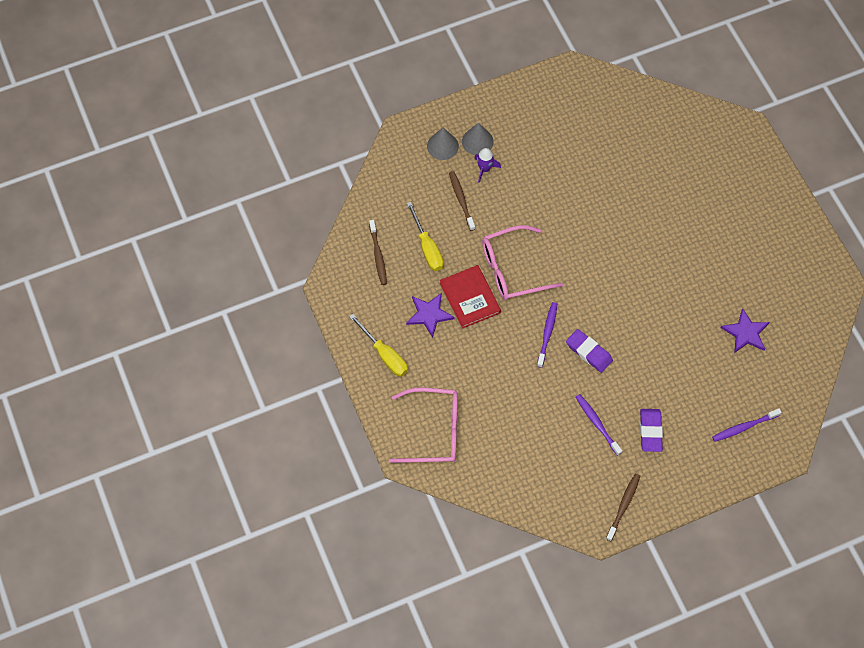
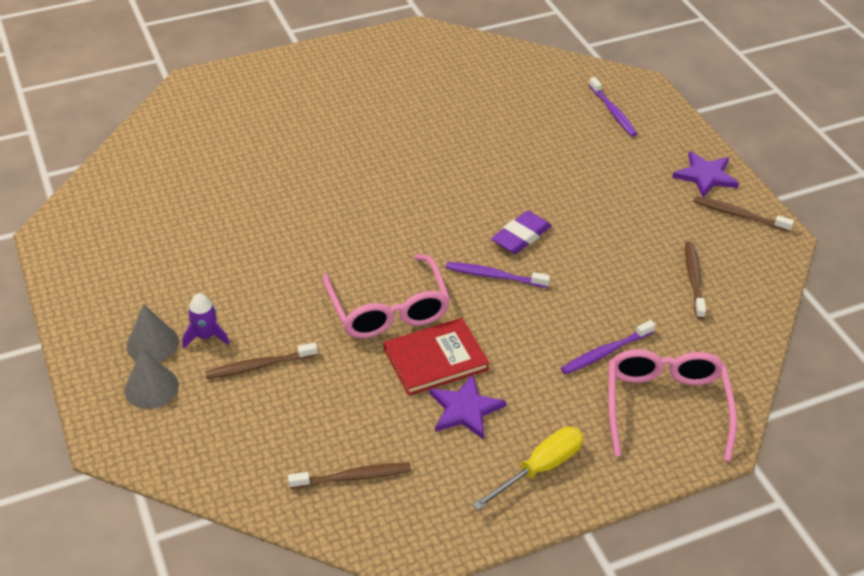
camera: 90 degrees left, 20 degrees down
yellow screwdriver [407,202,443,271] -> none
purple toothbrush [576,394,622,456] -> purple toothbrush moved to [561,320,656,374]
purple eraser [640,409,663,452] -> none
purple star [721,308,769,353] -> purple star moved to [672,151,739,197]
none -> brown toothbrush [685,242,706,319]

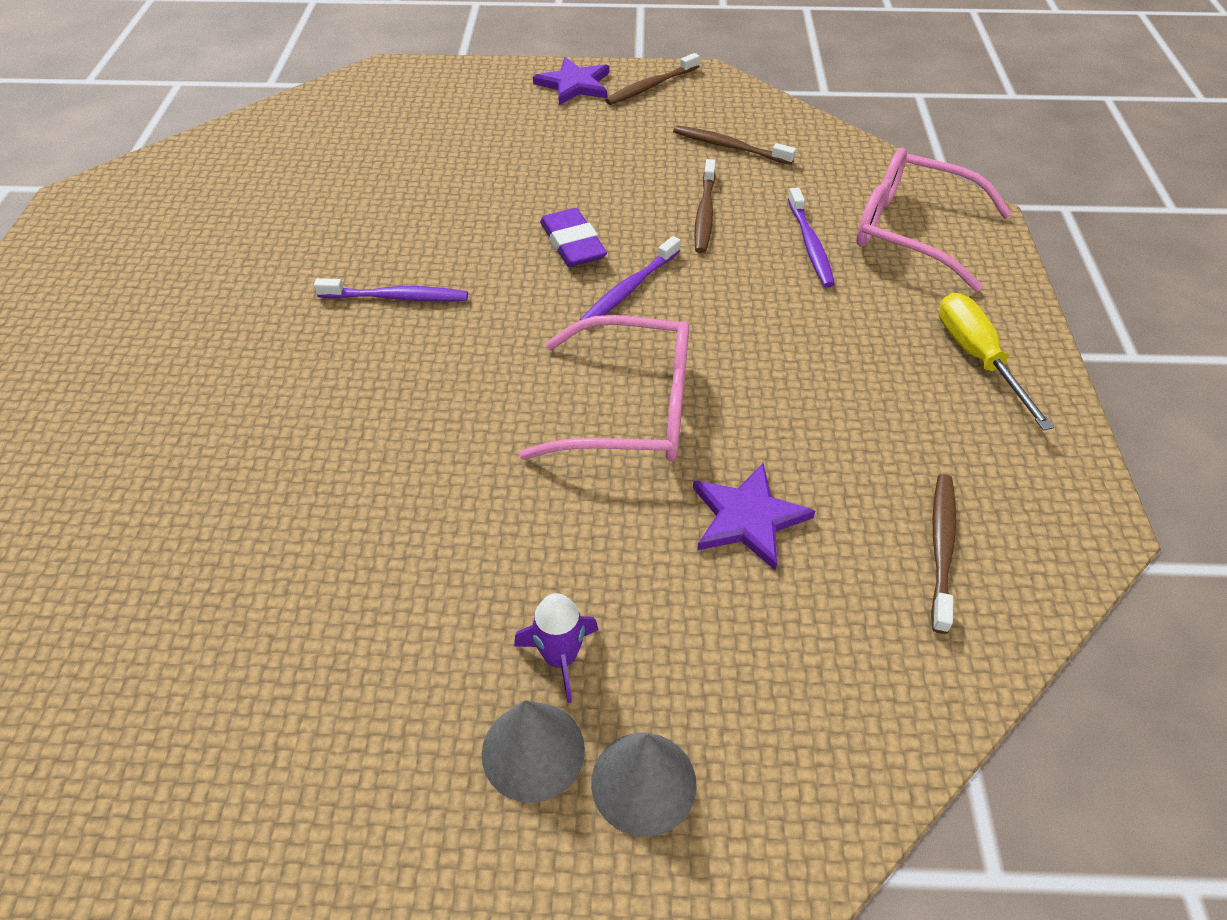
camera: 65 degrees left, 5 degrees up
brown toothbrush [205,342,318,379] -> brown toothbrush moved to [694,159,716,253]
red book [384,318,489,395] -> none
purple star [429,374,507,440] -> purple star moved to [693,463,815,570]
purple toothbrush [589,77,637,136] -> purple toothbrush moved to [314,278,468,302]

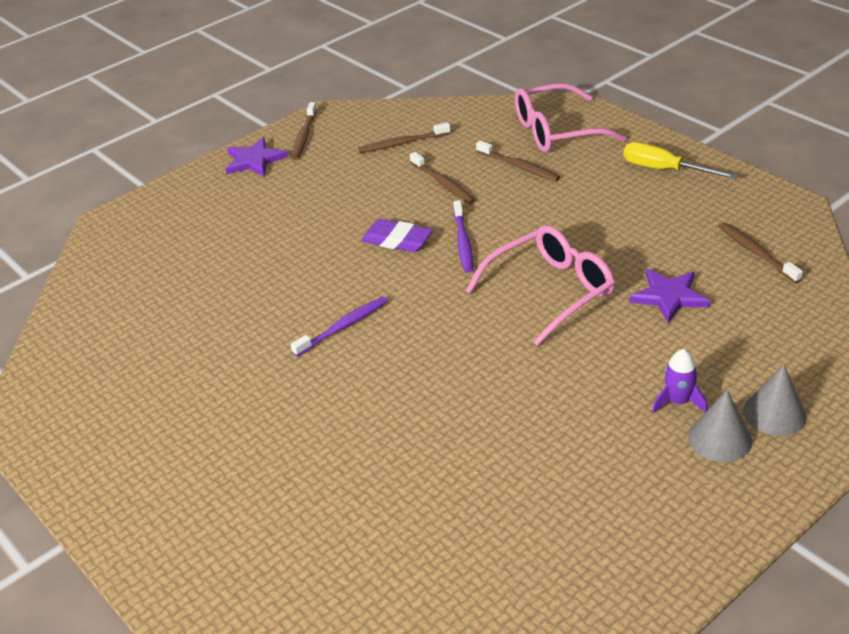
camera: 40 degrees left, 10 degrees down
purple toothbrush [788,187,835,287] -> brown toothbrush [476,141,560,181]

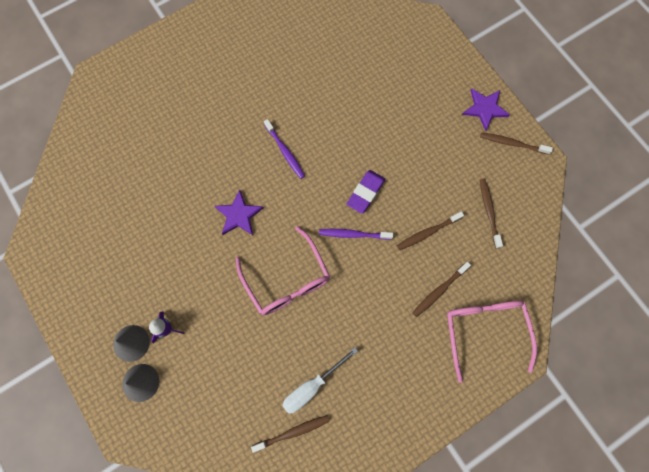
camera: 95 degrees right, 35 degrees up
yellow screwdriver [623,142,738,179] -> none
purple star [629,269,710,323] -> purple star moved to [215,190,264,235]
none -> white screwdriver [282,347,358,414]

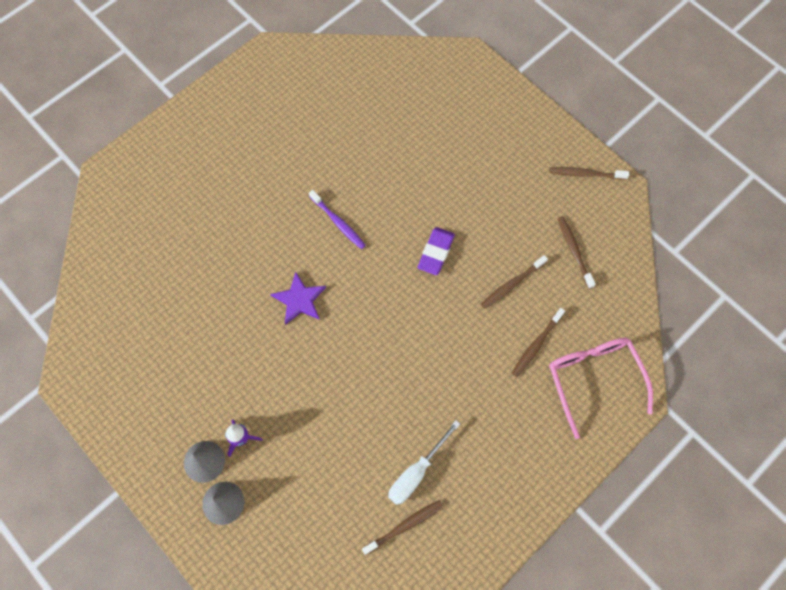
camera: 10 degrees left, 5 degrees down
pink glasses [236,226,330,315] -> none
purple toothbrush [319,229,393,240] -> none
purple star [462,89,510,131] -> none

